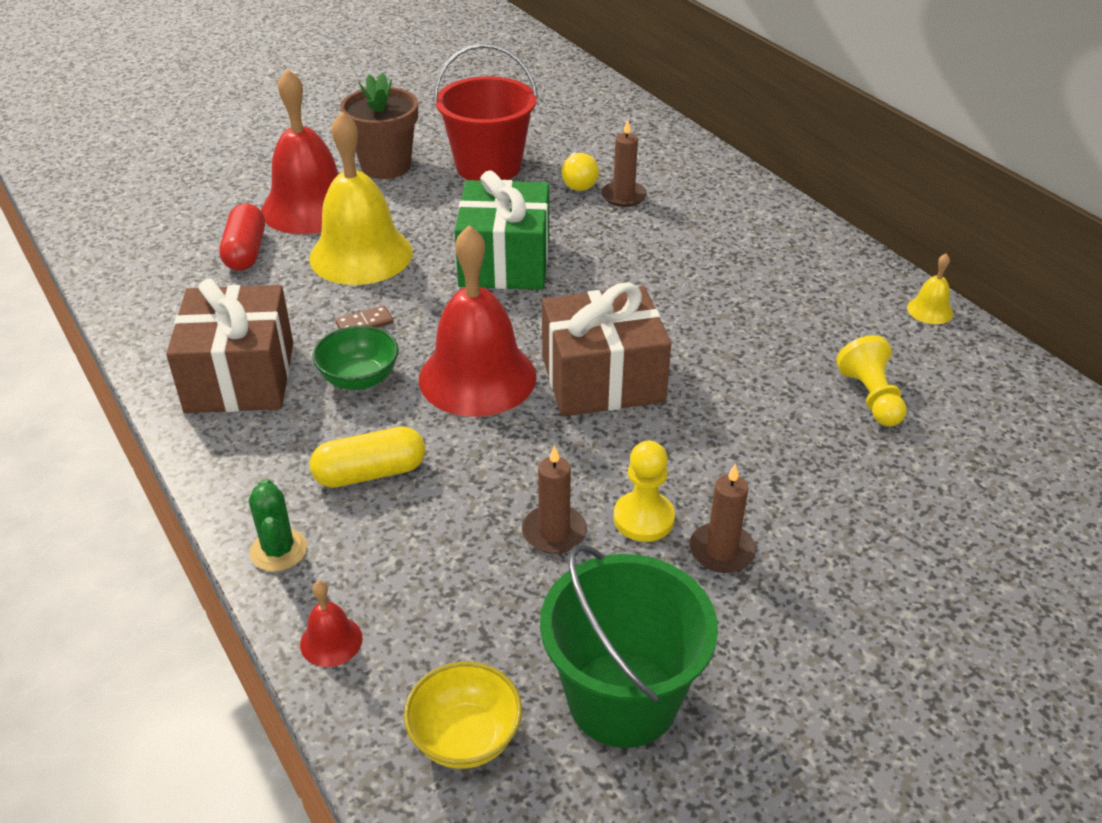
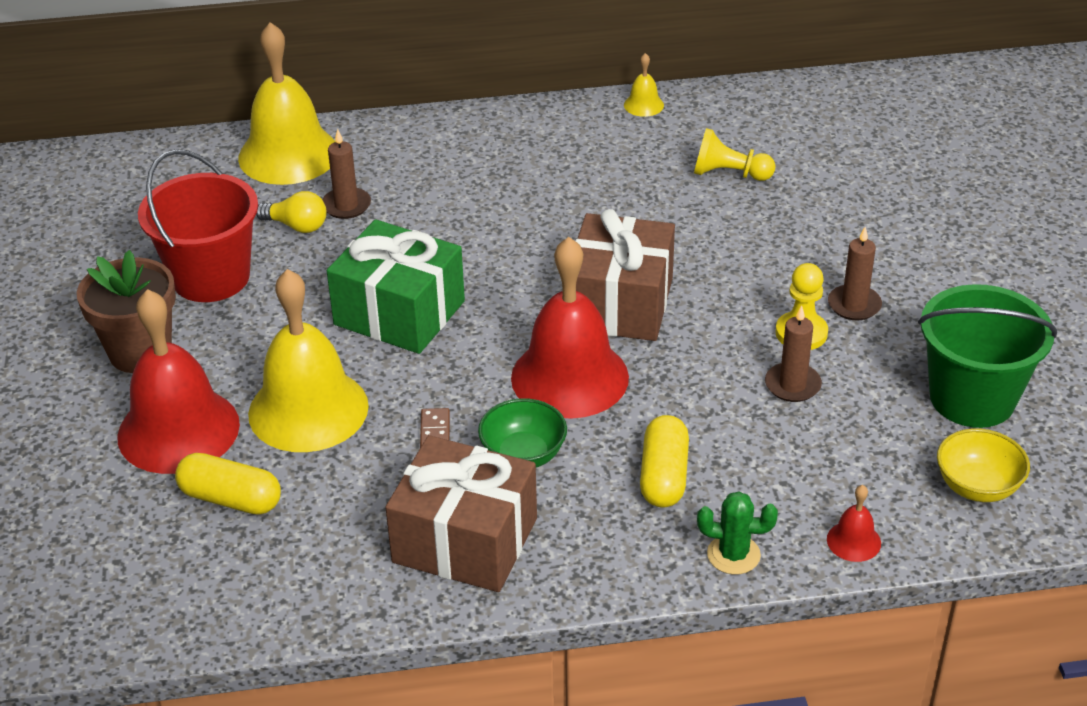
camera: 65 degrees left, 0 degrees up
red capsule [219,203,265,271] -> yellow capsule [175,453,281,514]
none -> yellow bell [238,22,336,185]

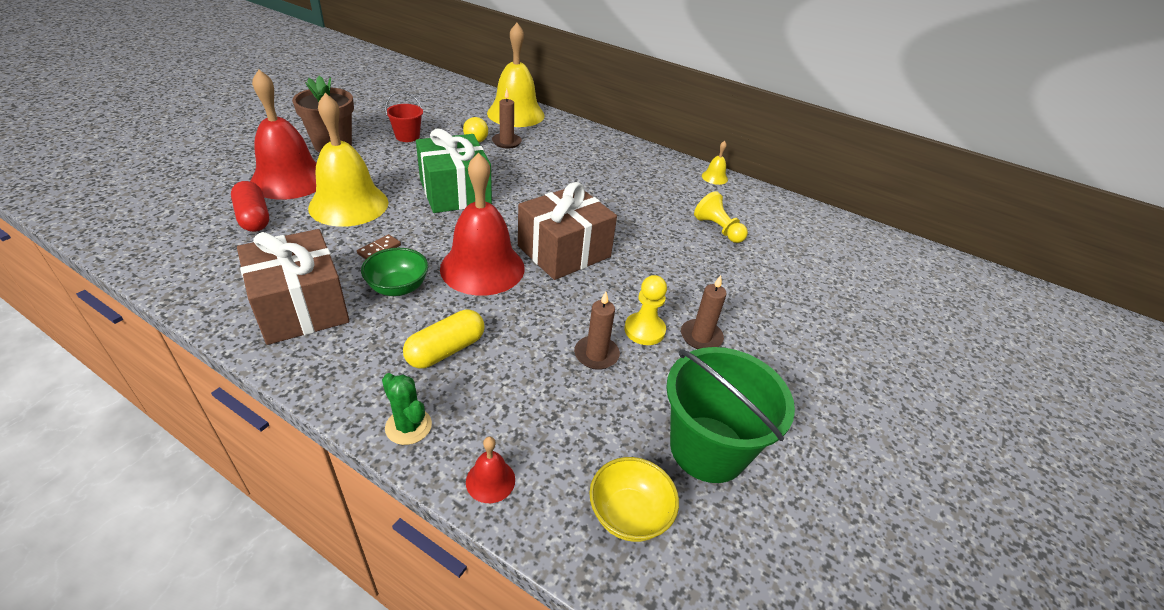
camera: 35 degrees right, 0 degrees up
red bucket [138,149,258,302] -> red bucket [385,92,423,142], size x0.53
yellow capsule [175,453,281,514] -> red capsule [231,181,269,232]

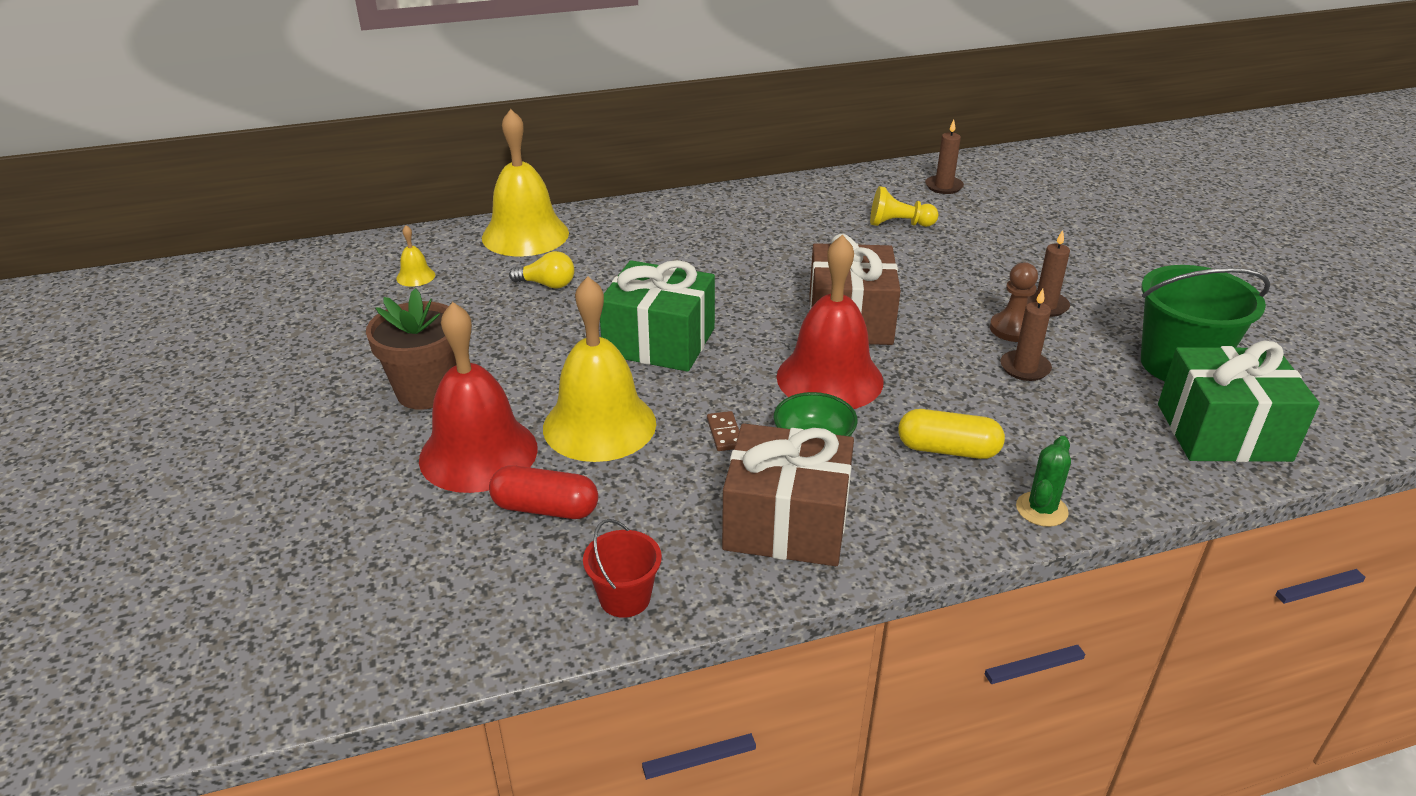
camera: 45 degrees left, 5 degrees down
green cactus [382,373,432,445] -> green cactus turned 60 degrees counterclockwise [1016,436,1071,527]
red bucket [385,92,423,142] -> red bucket moved to [583,519,662,618]
yellow capsule [403,309,485,369] -> yellow capsule turned 75 degrees counterclockwise [898,409,1005,459]
red bell [466,437,515,503] -> none
brown candle [492,89,522,149] -> brown candle moved to [925,120,964,194]
yellow bowl [589,457,679,542] -> green gift [1158,341,1319,462]
yellow pawn [624,275,667,345] -> brown pawn [990,262,1038,342]
yellow bell [702,141,728,185] -> yellow bell moved to [396,225,435,287]

